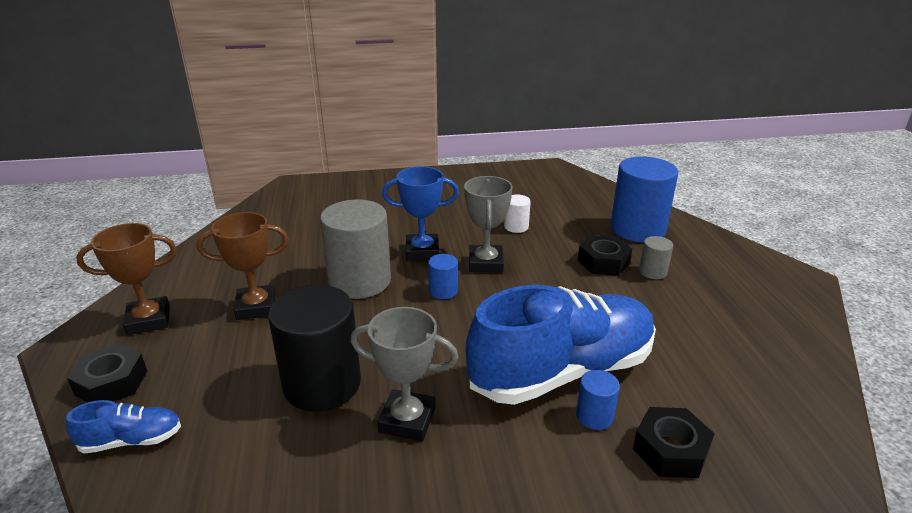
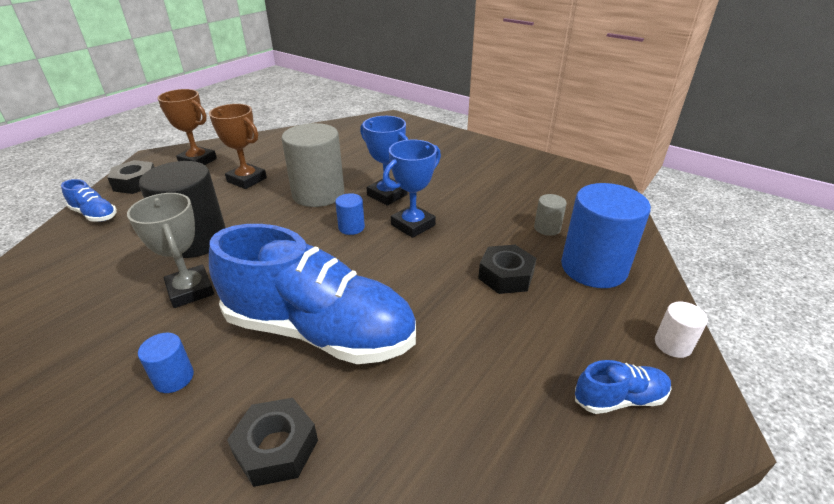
camera: 45 degrees right, 5 degrees up
grey trophy [464,176,513,272] -> blue trophy [383,140,441,238]
white cylinder [504,195,531,233] -> white cylinder moved to [655,302,708,358]
blue cylinder [576,370,620,430] -> blue cylinder moved to [138,333,194,393]
grey cylinder [639,236,673,279] -> grey cylinder moved to [534,194,567,236]
none -> blue shoe [575,360,672,414]

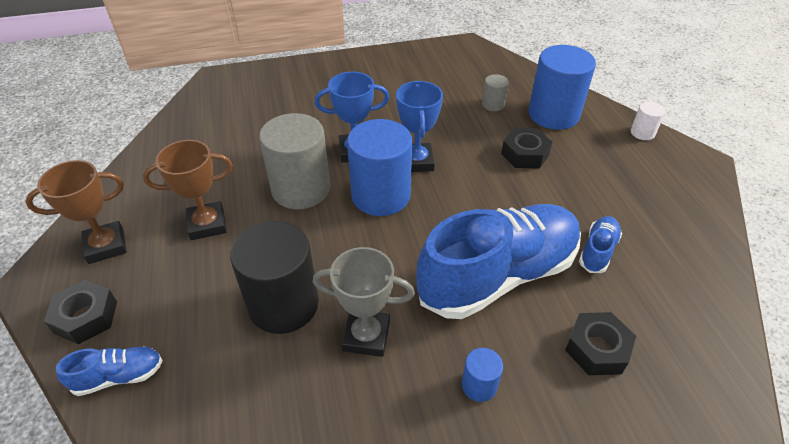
camera: 50 degrees left, 10 degrees up
blue cylinder [335,193,365,235] -> blue cylinder [347,119,412,216], size x2.20
blue shoe [575,360,672,414] -> blue shoe moved to [579,216,622,273]

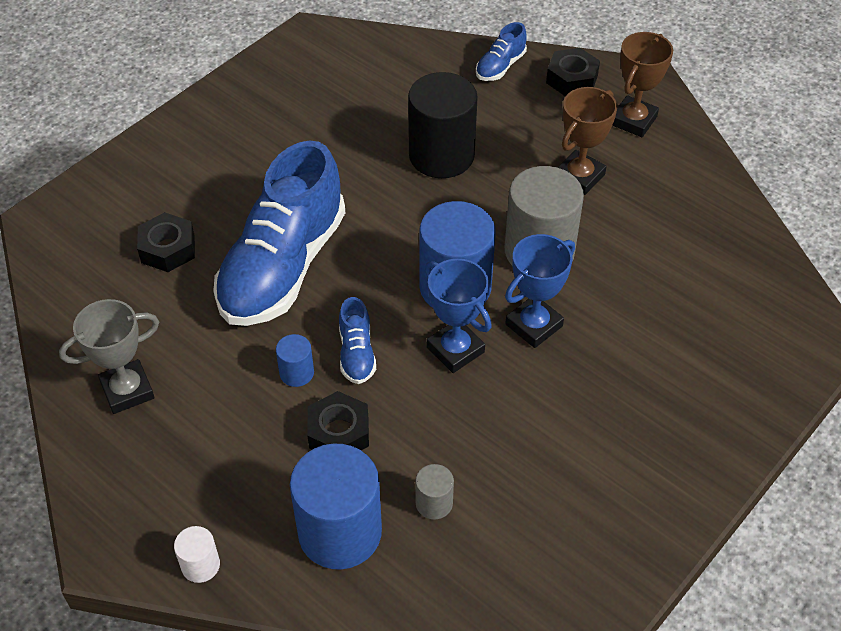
camera: 145 degrees right, 5 degrees up
grey trophy [313,247,415,357] -> grey trophy moved to [59,299,159,414]
blue cylinder [462,348,503,402] -> blue cylinder moved to [276,334,314,387]
blue shoe [579,216,622,273] -> blue shoe moved to [339,297,376,384]

